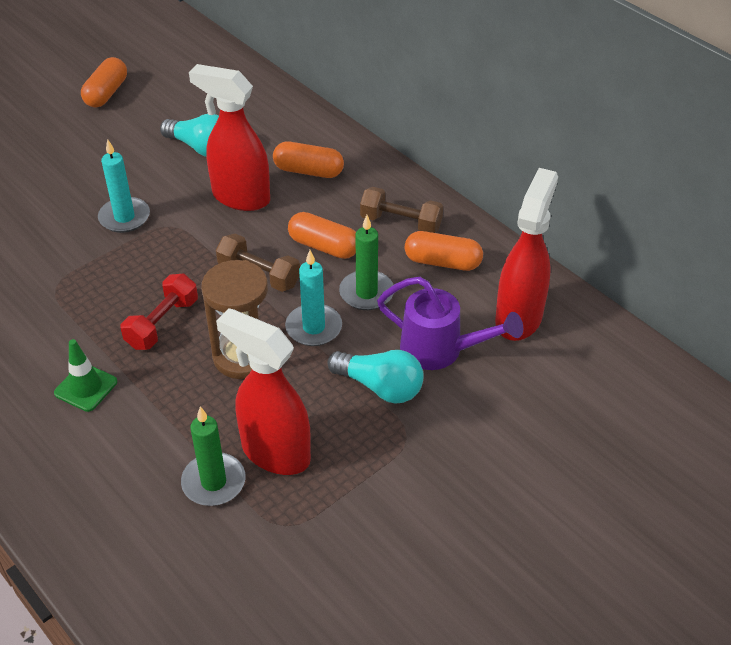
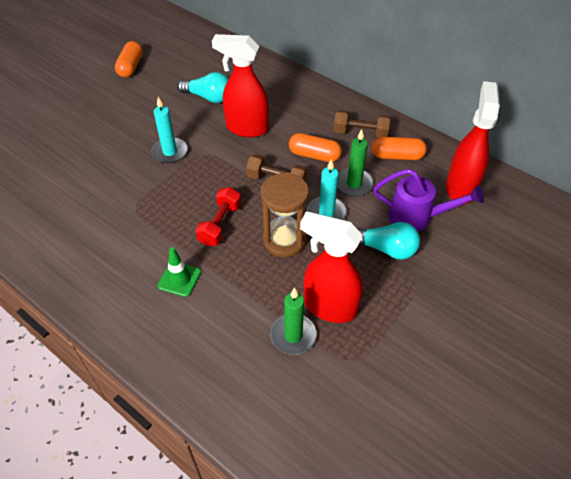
camera: 10 degrees left, 5 degrees up
orange capsule [273,142,344,178] -> none

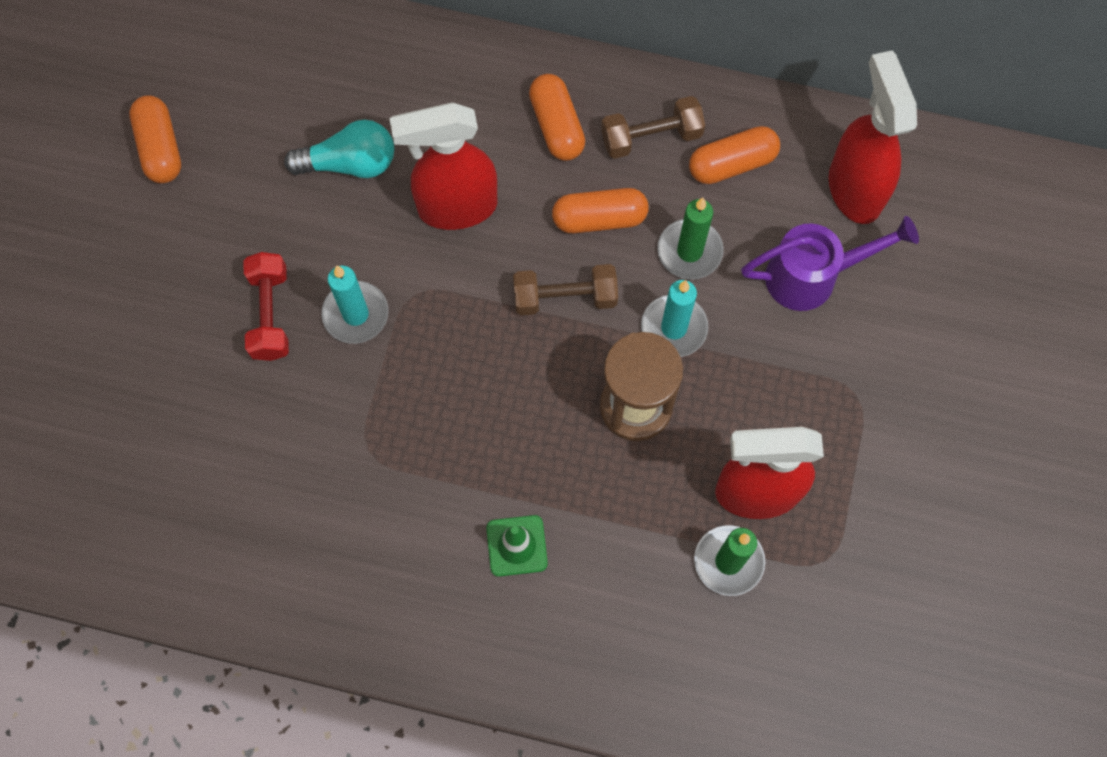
camera: 25 degrees left, 20 degrees up
red dumbbell [196,187,241,246] -> red dumbbell moved to [243,252,289,361]
turquoise light bulb [357,222,420,260] -> none
none -> orange capsule [529,74,585,161]

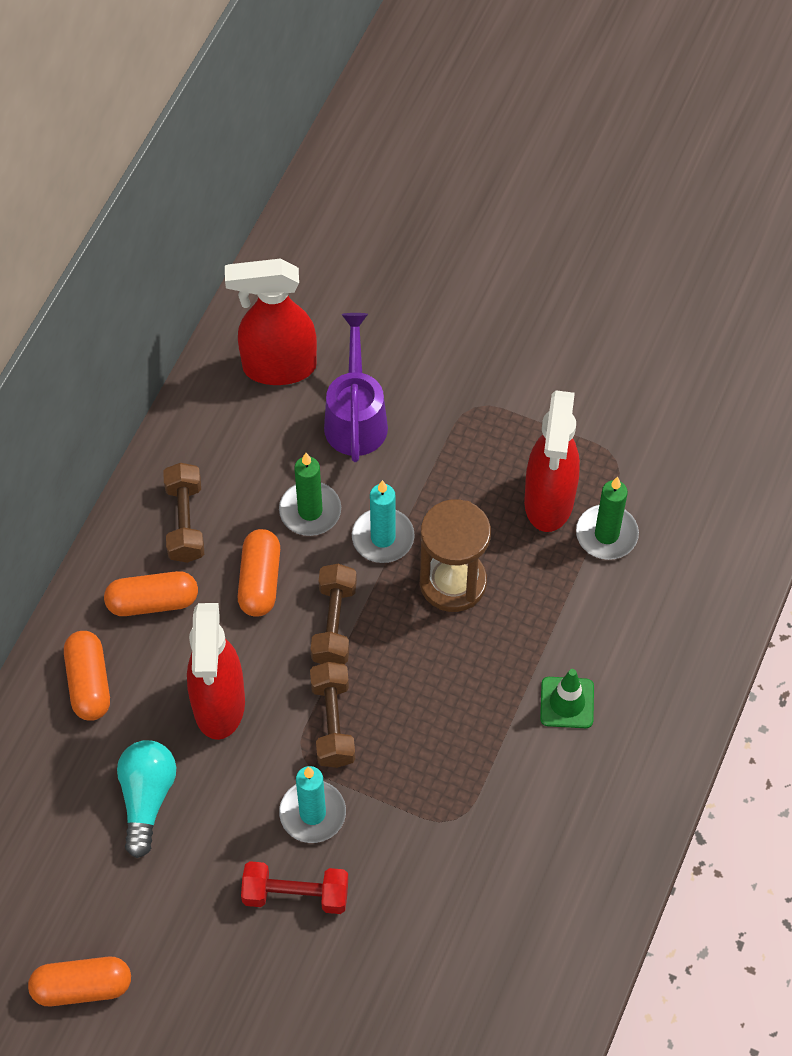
camera: 80 degrees left, 10 degrees down
orange capsule [689,126,780,184] -> orange capsule moved to [64,631,110,721]
none -> brown dumbbell [310,662,355,768]

